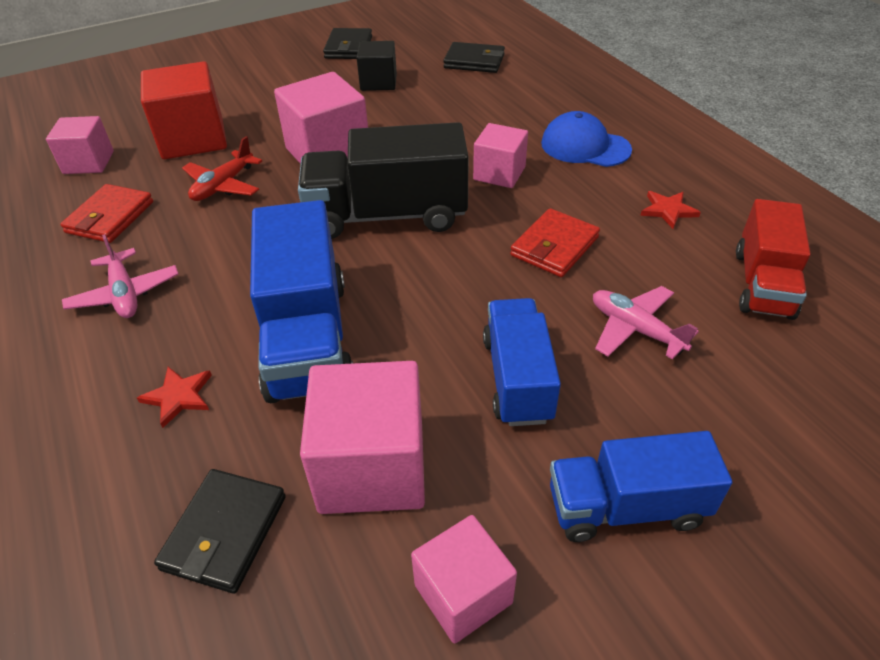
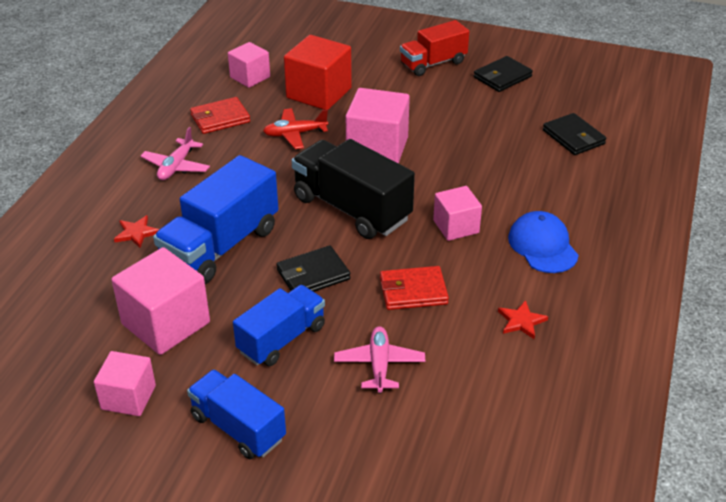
camera: 45 degrees right, 5 degrees down
black wallet [154,469,286,594] -> black wallet moved to [276,245,350,292]
black cube [357,41,397,91] -> none
red truck [736,199,811,320] -> red truck moved to [400,20,470,76]

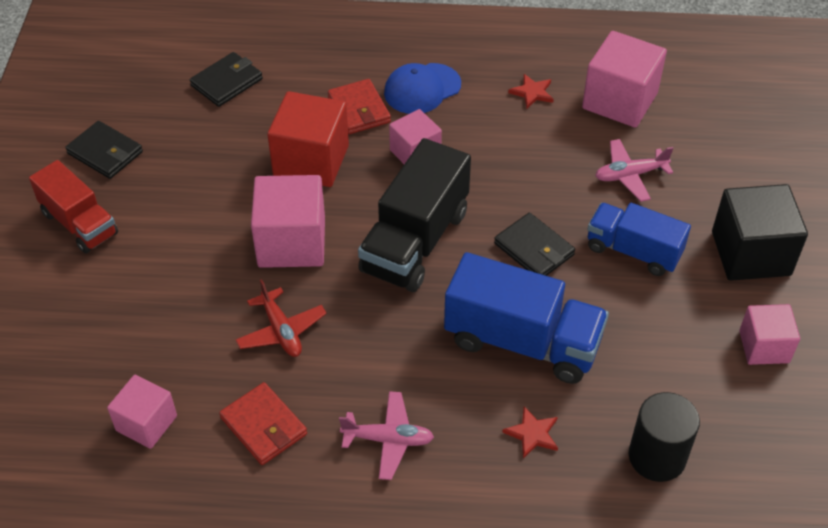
camera: 105 degrees left, 10 degrees up
pink cube [111,247,210,355] -> pink cube moved to [582,31,667,128]
blue truck [187,369,286,459] -> black cube [712,184,808,281]
red cube [284,35,352,110] -> red cube moved to [267,91,349,187]
red wallet [380,266,449,310] -> red wallet moved to [328,79,391,134]
none -> black cylinder [629,392,700,482]

